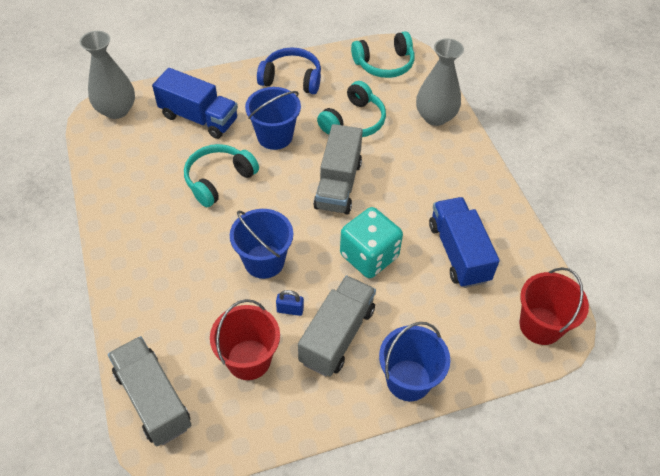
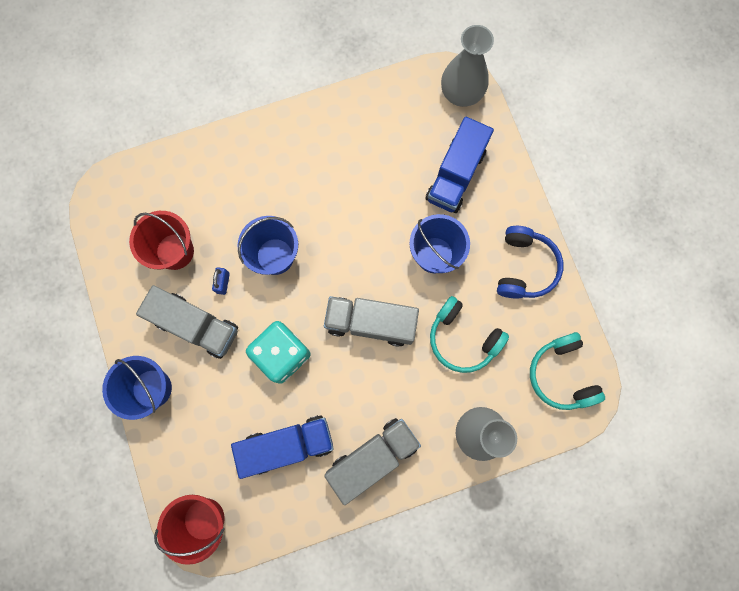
camera: 90 degrees right, 25 degrees up
grey truck [108,336,191,446] -> grey truck moved to [324,418,421,505]
turquoise headphones [184,144,259,207] -> none

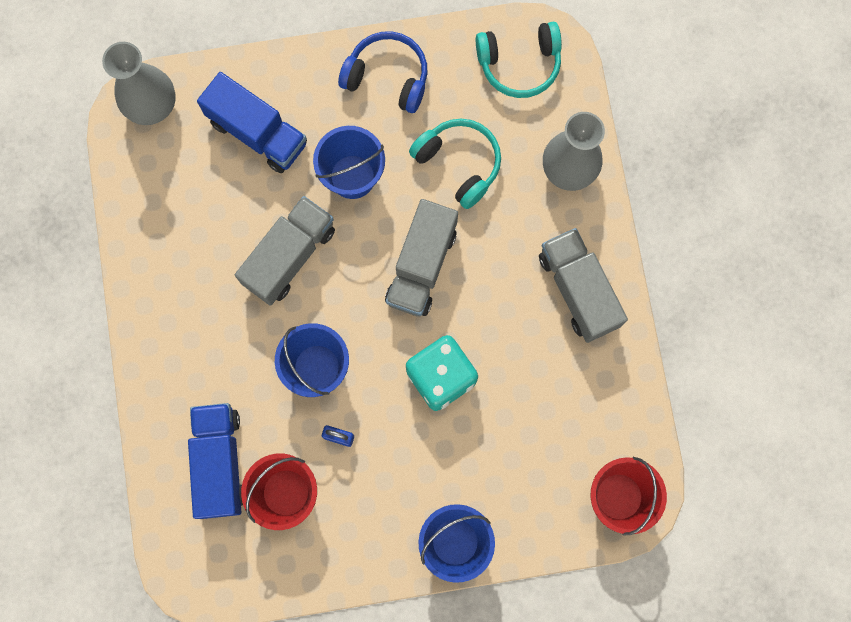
camera: 80 degrees left, 0 degrees up
grey truck [136,285,238,359] -> grey truck moved to [235,196,335,306]
blue truck [231,415,334,479] -> blue truck moved to [188,403,243,519]
turquoise headphones [430,296,509,373] -> turquoise headphones turned 90 degrees counterclockwise [409,119,501,209]

